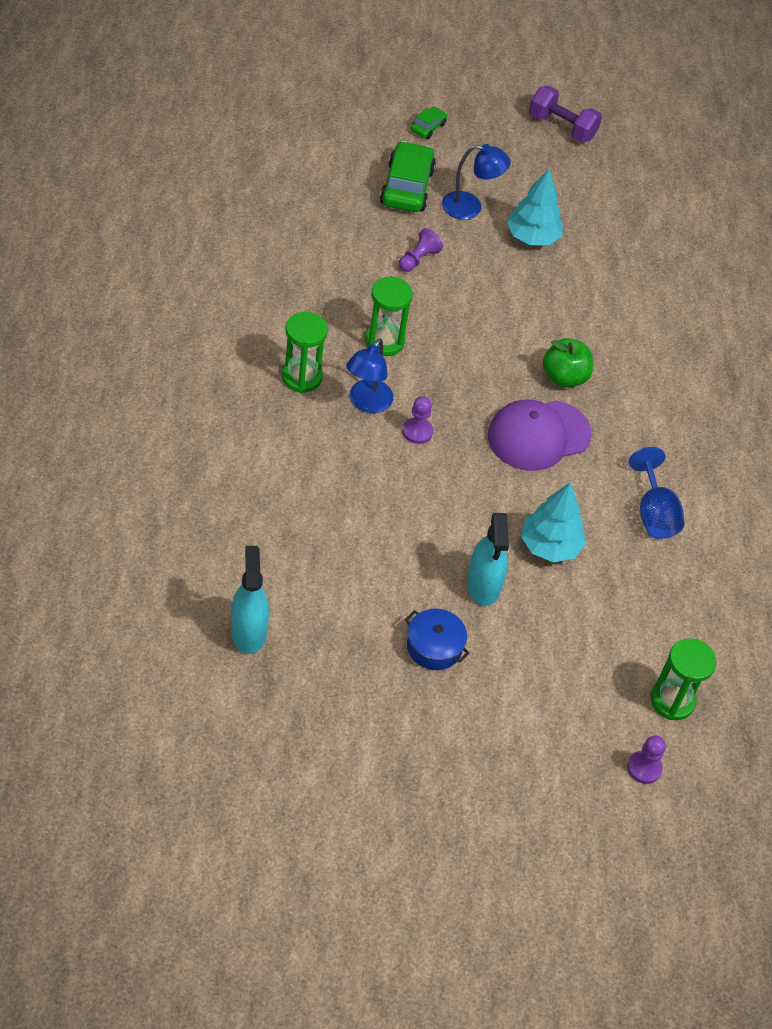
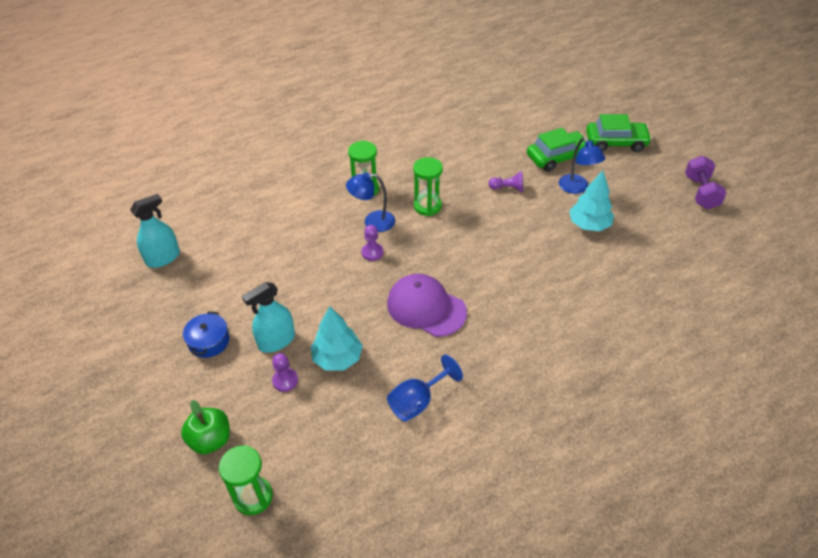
camera: 65 degrees right, 5 degrees down
green car [411,107,447,139] -> green car [586,114,652,152], size x2.01
green apple [543,338,593,388] -> green apple moved to [181,400,230,454]
purple pawn [627,735,666,784] -> purple pawn moved to [272,353,298,392]

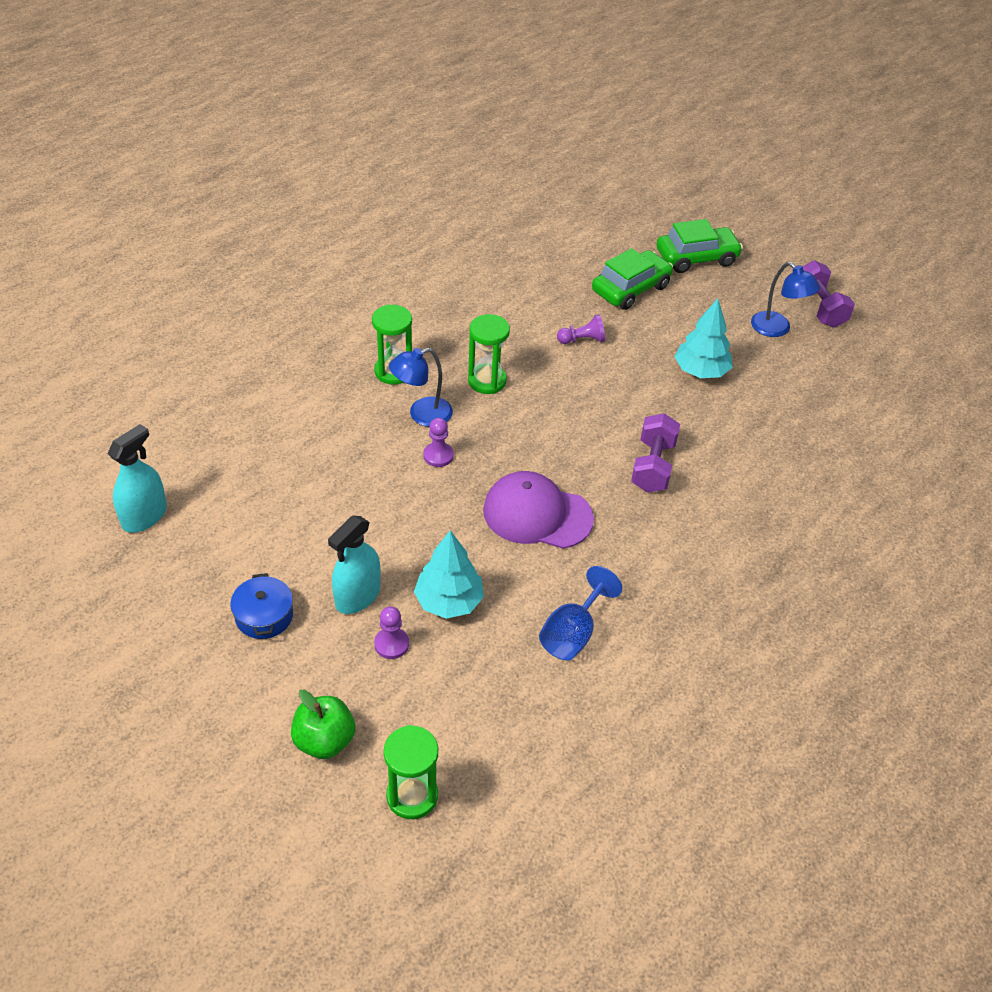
camera: 20 degrees left, 0 degrees up
blue lamp [559,137,605,194] -> blue lamp moved to [751,262,820,337]
none -> purple dumbbell [631,413,680,493]

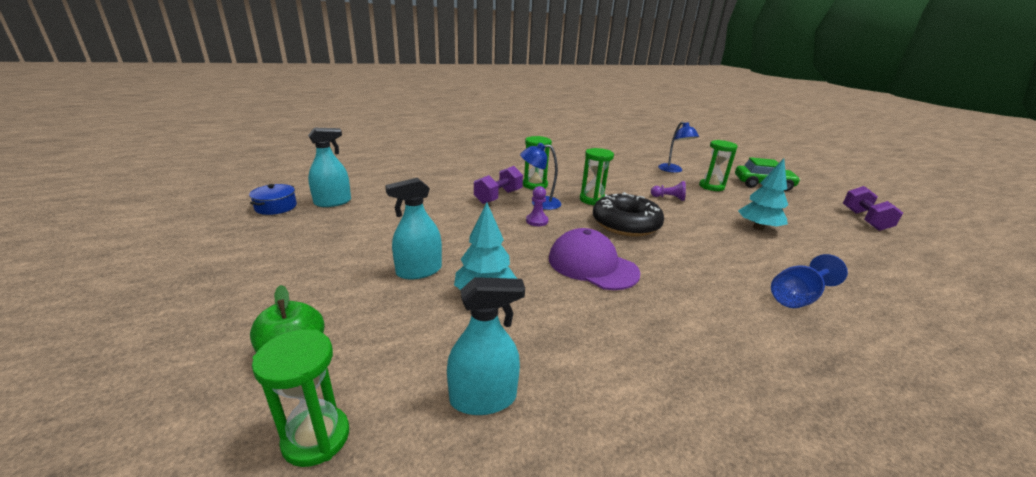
camera: 25 degrees right, 20 degrees down
blue pot [230,573,293,639] -> blue pot moved to [249,184,297,215]
purple pawn [374,607,409,659] -> none
blue goblet [539,566,622,660] -> blue goblet moved to [771,254,848,308]
green car [592,248,673,310] -> green hourglass [699,140,738,191]
purple dumbbell [631,413,680,493] -> purple dumbbell moved to [474,166,523,204]
blue lamp [751,262,820,337] -> blue lamp moved to [658,121,699,173]
none -> turquoise spray bottle [447,277,525,415]
none -> black donut [593,192,664,237]

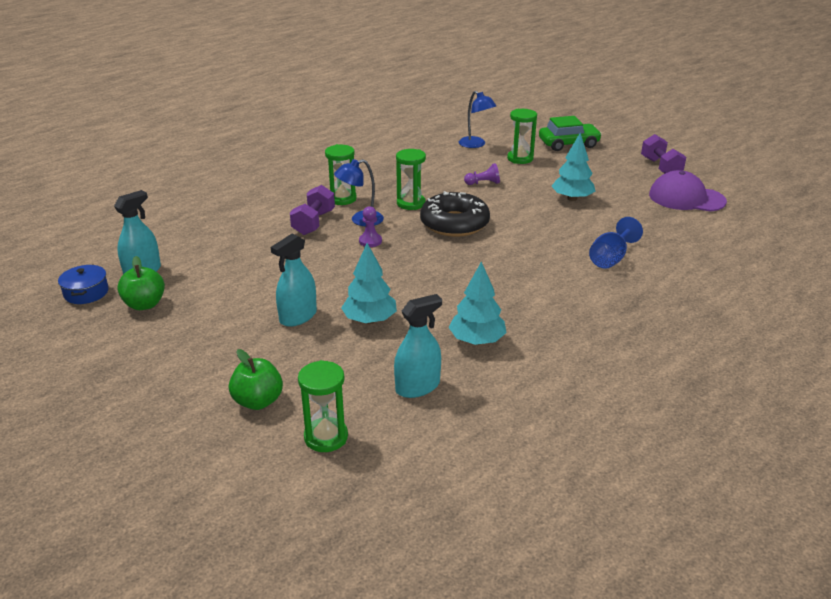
camera: 20 degrees left, 5 degrees up
purple cap [549,228,640,290] -> purple cap moved to [649,170,727,212]
none -> green apple [117,256,165,310]
none -> turquoise tree [449,261,507,345]

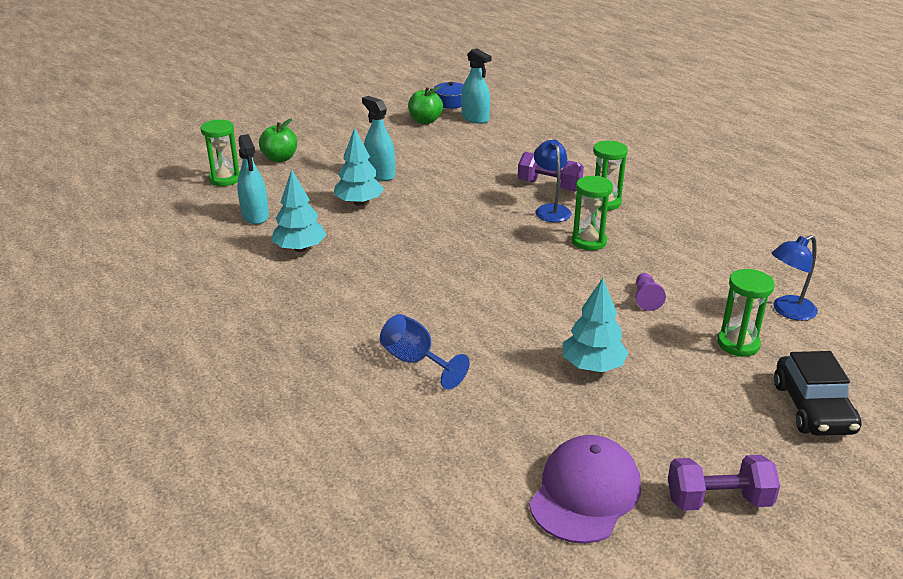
camera: 100 degrees right, 0 degrees up
purple pawn [359,206,382,247] -> none
black donut [420,191,490,237] -> none
green car [539,116,602,151] -> black car [774,351,861,436]

